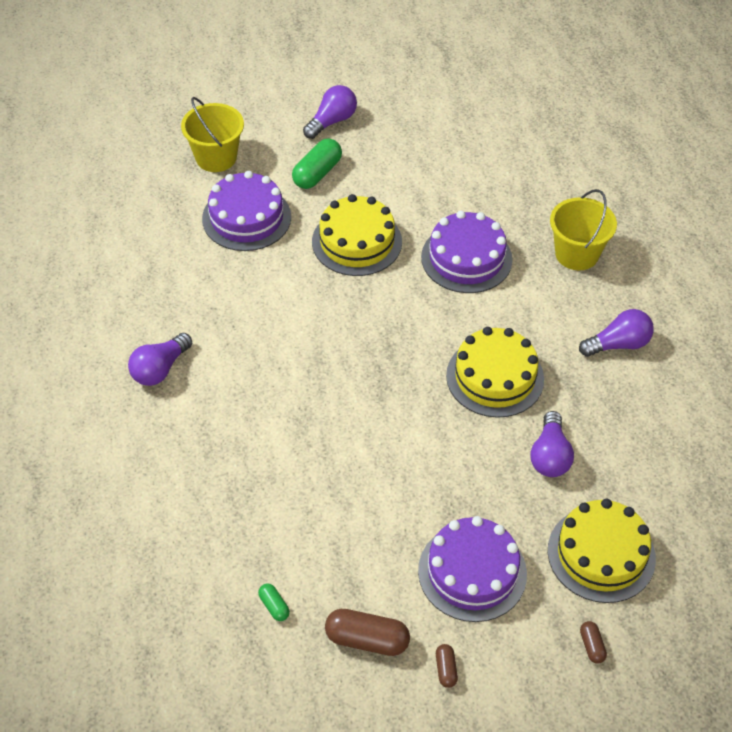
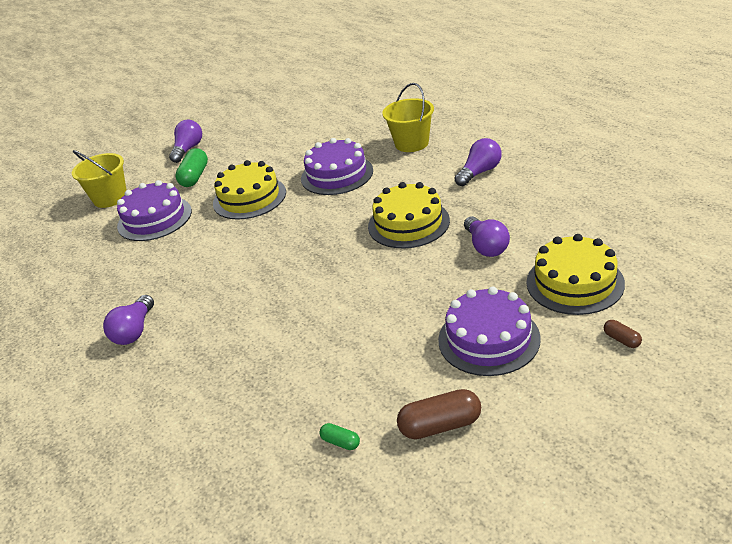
camera: 20 degrees left, 15 degrees down
brown capsule [436,644,458,688] -> none

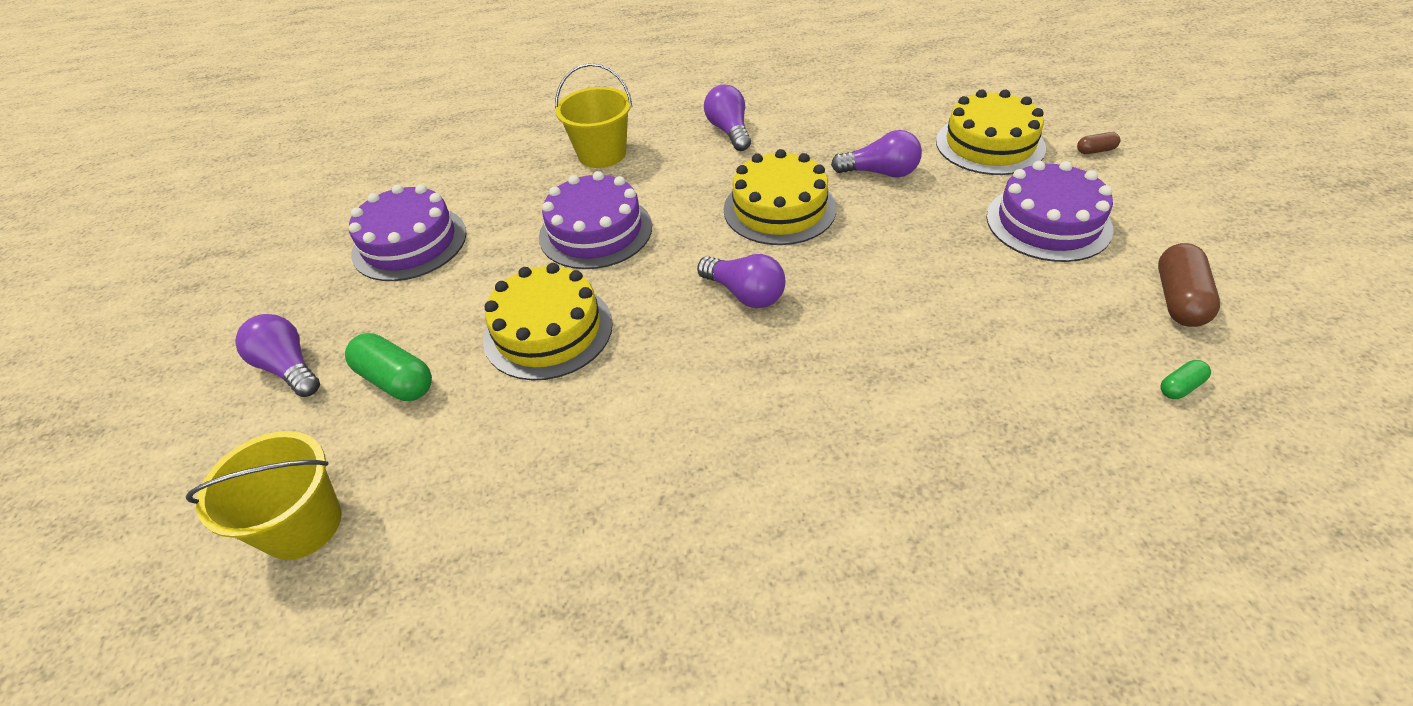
camera: 65 degrees left, 10 degrees up
purple light bulb [103,295,154,345] -> purple light bulb moved to [697,254,785,308]
purple cake [117,180,192,241] -> purple cake moved to [349,184,467,281]

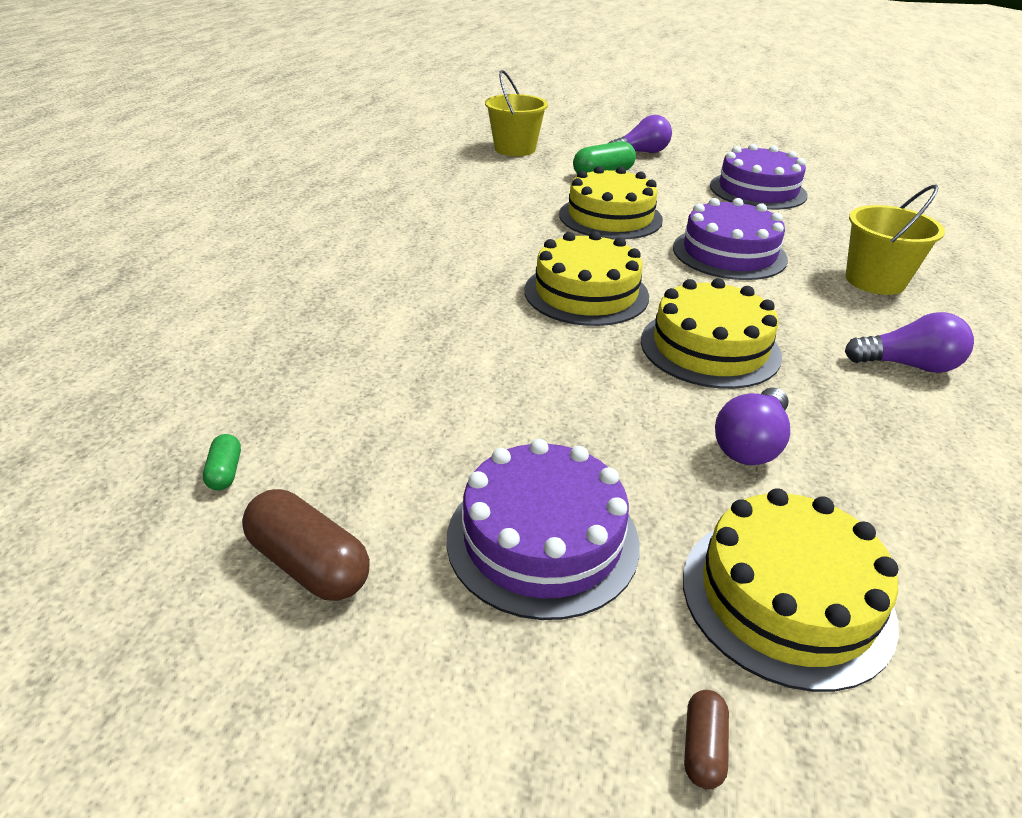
camera: 110 degrees right, 10 degrees down
purple light bulb [697,254,785,308] -> yellow cake [525,231,649,326]

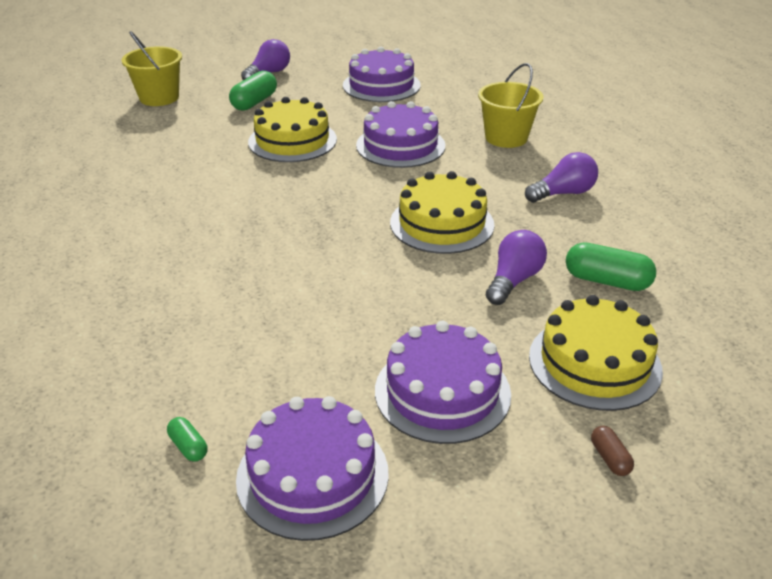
camera: 30 degrees left, 0 degrees up
brown capsule [242,489,370,601] -> purple cake [236,396,389,541]
yellow cake [525,231,649,326] -> none
purple light bulb [715,387,790,465] -> purple light bulb turned 150 degrees counterclockwise [486,230,547,305]
none -> green capsule [566,242,656,291]

